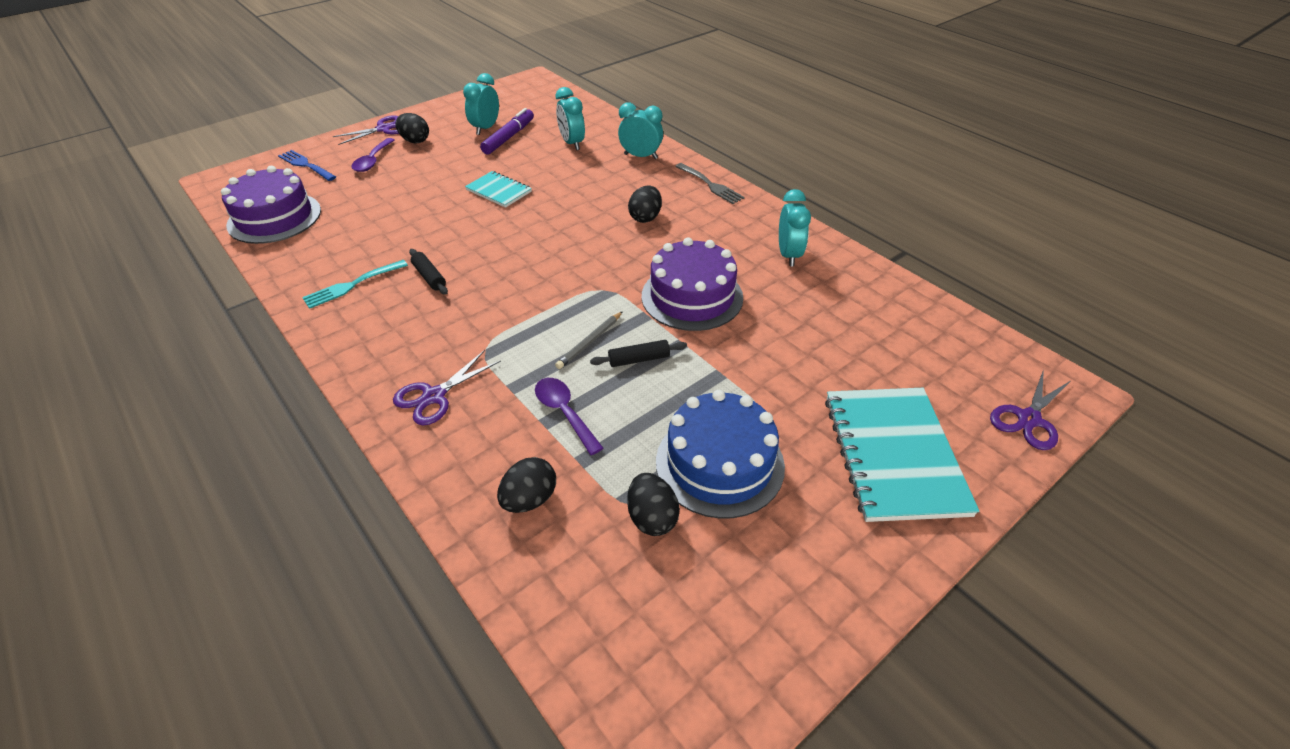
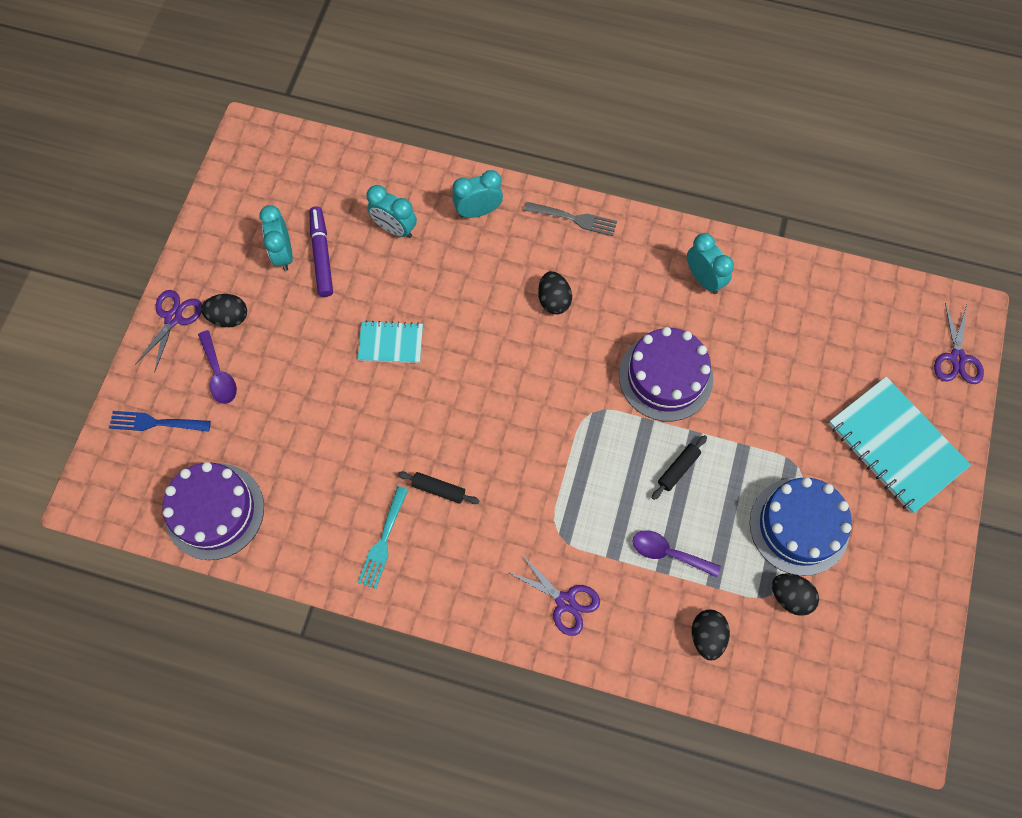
camera: 35 degrees left, 25 degrees up
purple scissors [393,350,501,425] -> purple scissors turned 60 degrees counterclockwise [508,554,600,636]
grey pencil [555,311,623,369] -> none

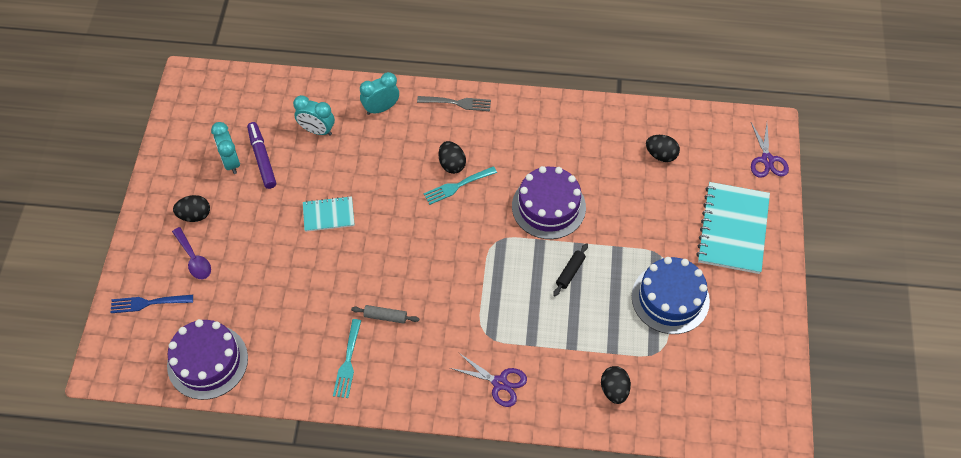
camera: 10 degrees left, 10 degrees down
purple scissors [135,290,202,373] -> none
black rolling pin [398,471,479,504] -> grey rolling pin [351,305,419,324]
purple spoon [633,530,721,577] -> none
turquoise clock [687,233,734,294] -> none
black egg [772,573,819,616] -> black egg moved to [646,135,680,162]
turquoise notebook [829,377,971,513] -> turquoise notebook turned 60 degrees clockwise [696,182,770,274]
none -> turquoise fork [424,166,497,205]

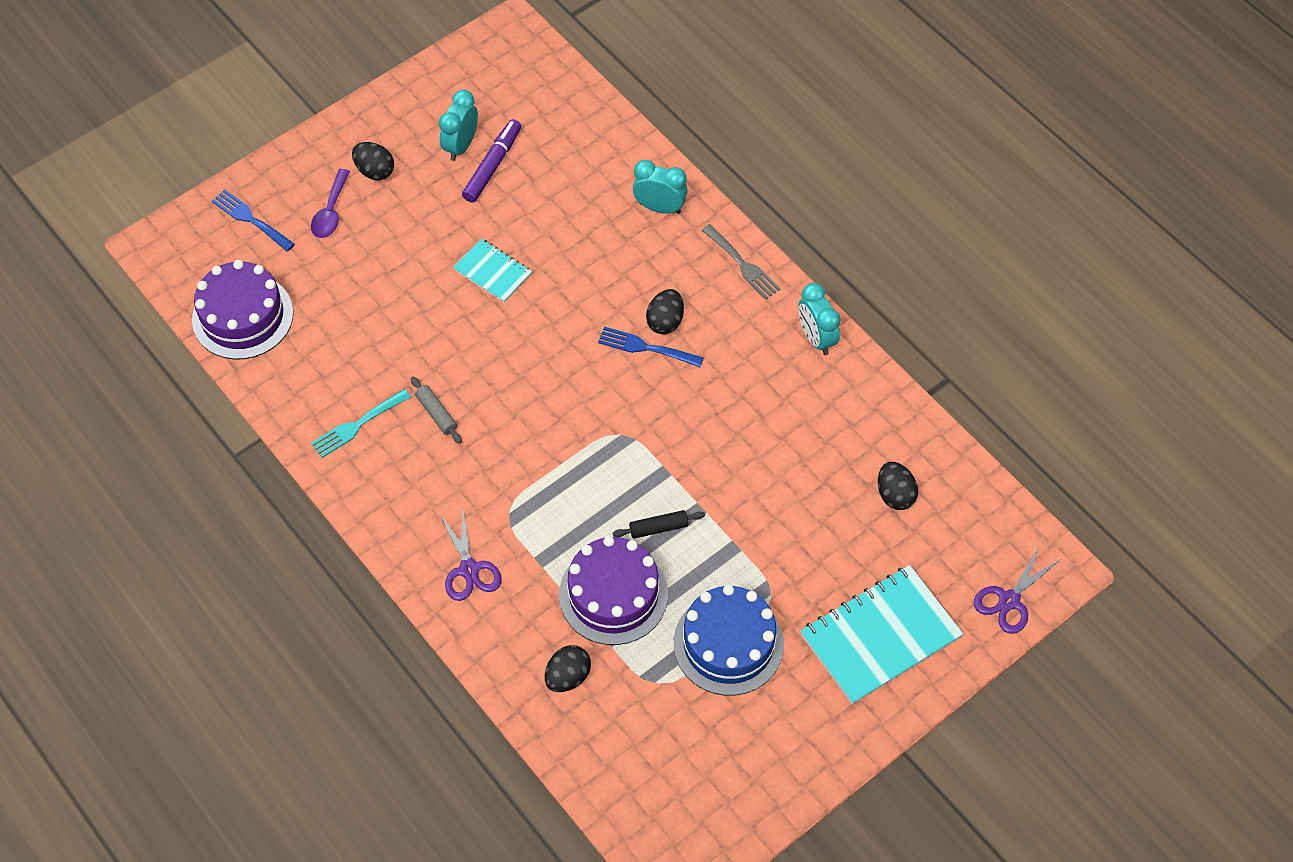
camera: 45 degrees right, 0 degrees up
turquoise clock [293,95,335,136] -> turquoise clock moved to [798,283,840,355]
turquoise fork [424,166,497,205] -> blue fork [598,327,704,367]
purple cake [512,166,586,239] -> purple cake moved to [559,536,668,645]

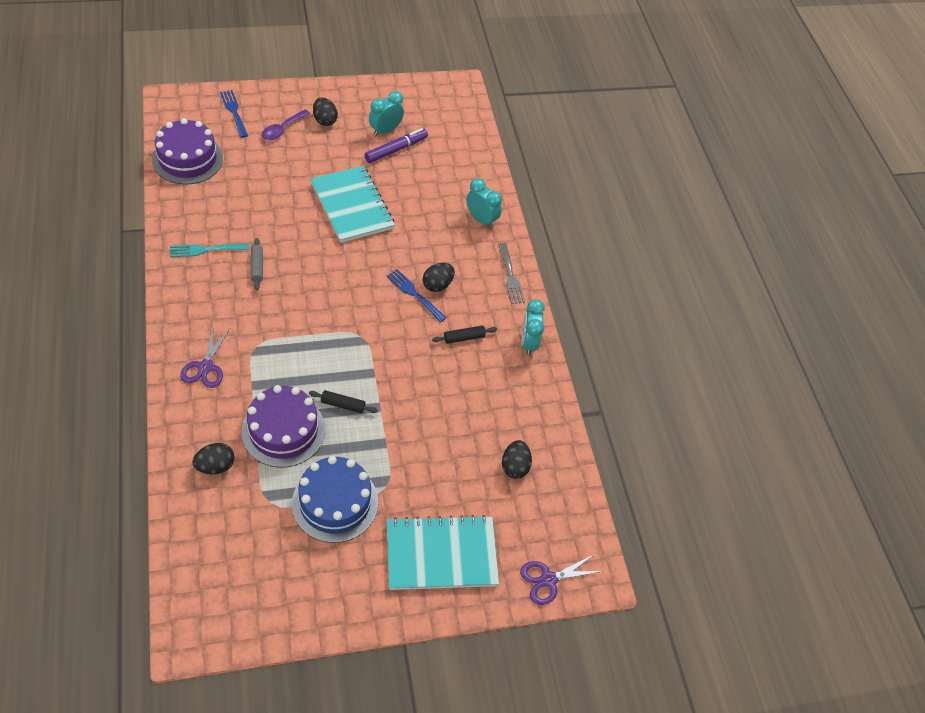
camera: 20 degrees right, 5 degrees down
turquoise notebook [453,239,532,303] -> turquoise notebook [310,166,395,243], size x1.84
none -> black rolling pin [432,325,497,344]

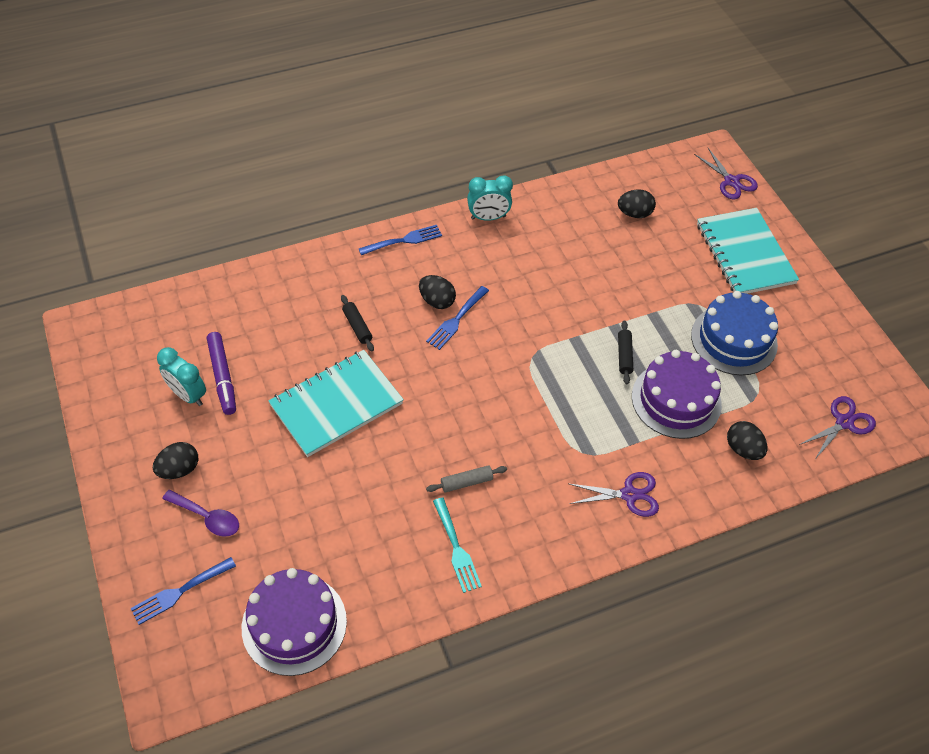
camera: 95 degrees left, 0 degrees up
purple marker [364,128,428,163] -> purple marker turned 150 degrees counterclockwise [207,332,236,415]
black rolling pin [432,325,497,344] -> black rolling pin moved to [341,295,374,352]
turquoise clock [466,178,502,229] -> none
grey fork [498,243,525,304] -> blue fork [359,225,442,255]
none -> purple scissors [799,396,876,459]

